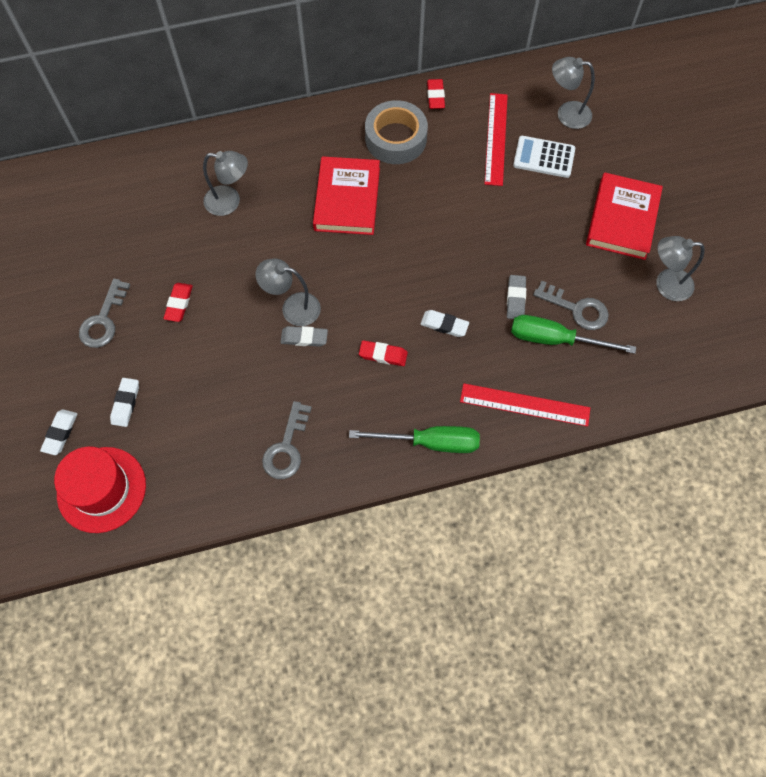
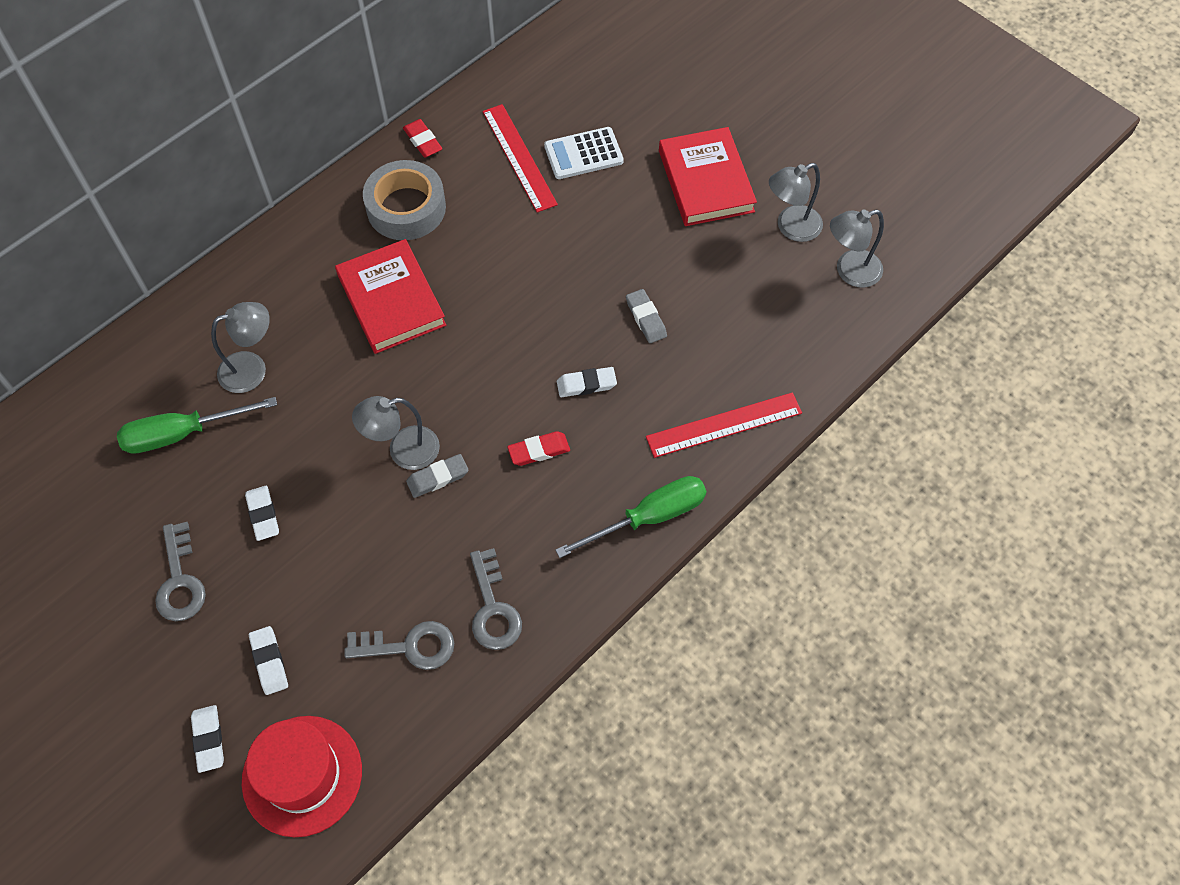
camera: 30 degrees left, 5 degrees down
red eraser [163,283,193,322] -> white eraser [245,486,279,541]
green screwdriver [511,315,636,354] -> green screwdriver moved to [117,397,277,454]
grey key [533,281,609,330] -> grey key moved to [345,621,454,670]
grey lamp [552,57,595,129] -> grey lamp moved to [830,210,884,288]

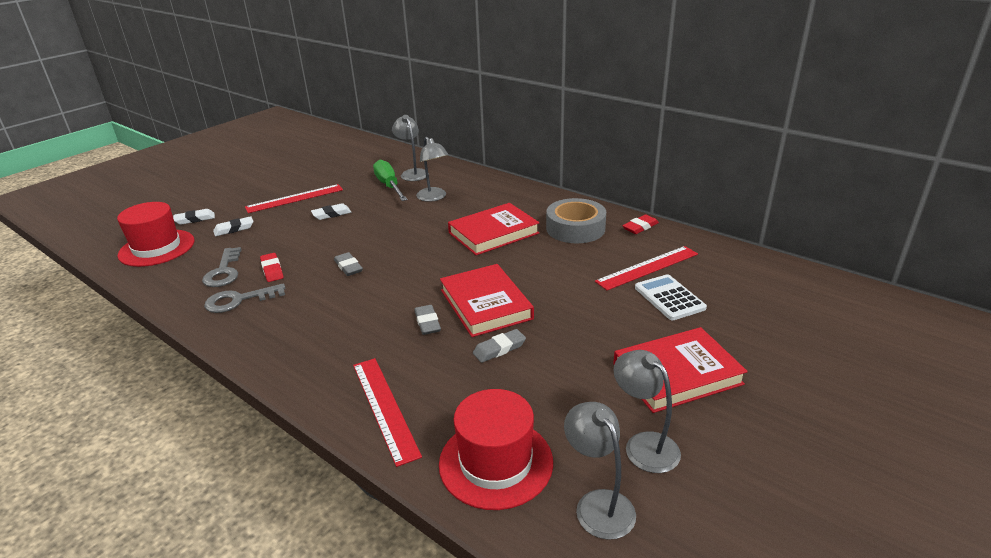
camera: 85 degrees right, 30 degrees down
grey key [155,522,206,621] -> red ruler [245,184,343,213]
grey lamp [352,396,440,470] -> grey lamp moved to [392,115,429,181]
red eraser [507,431,570,466] -> red eraser moved to [260,253,283,282]
green screwdriver [555,476,707,558] -> none
white eraser [557,367,617,397] -> grey eraser [414,305,441,335]
none -> red hat [439,389,553,510]
none -> red book [440,264,534,337]

